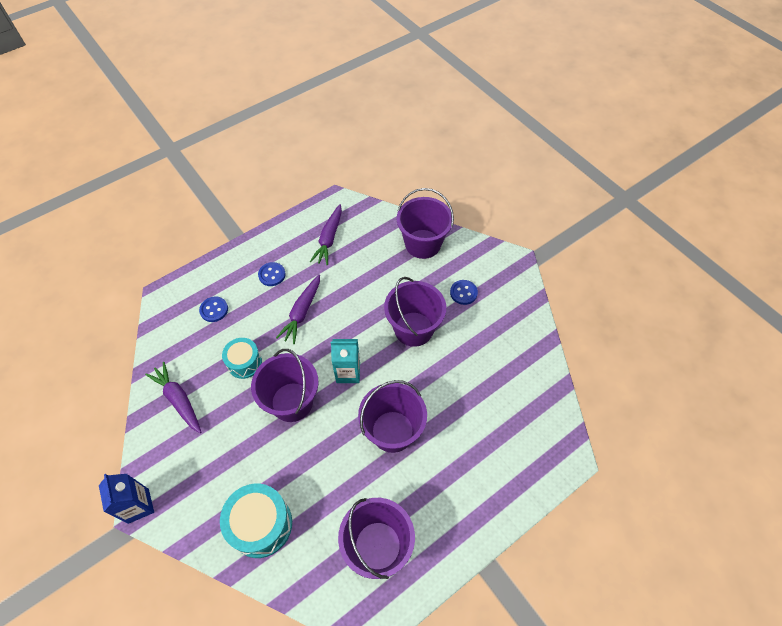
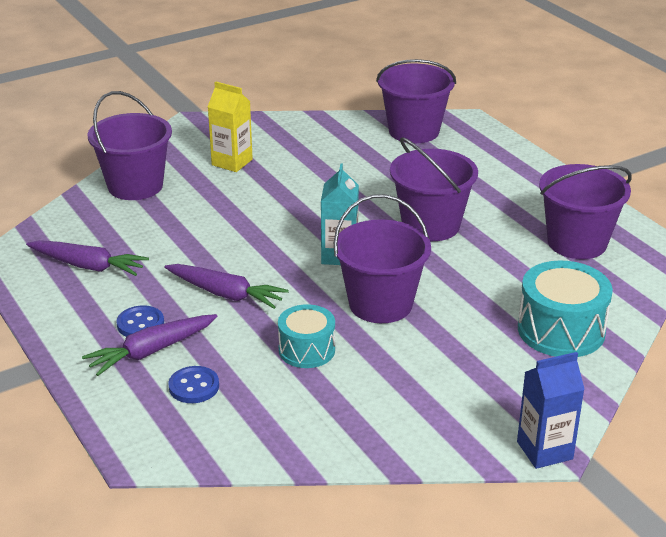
camera: 85 degrees left, 25 degrees down
purple carrot [145,362,201,433] -> purple carrot moved to [82,314,217,376]
purple bucket [384,277,446,347] -> purple bucket moved to [376,59,456,143]
blue button [450,280,478,305] -> yellow carton [208,81,253,172]

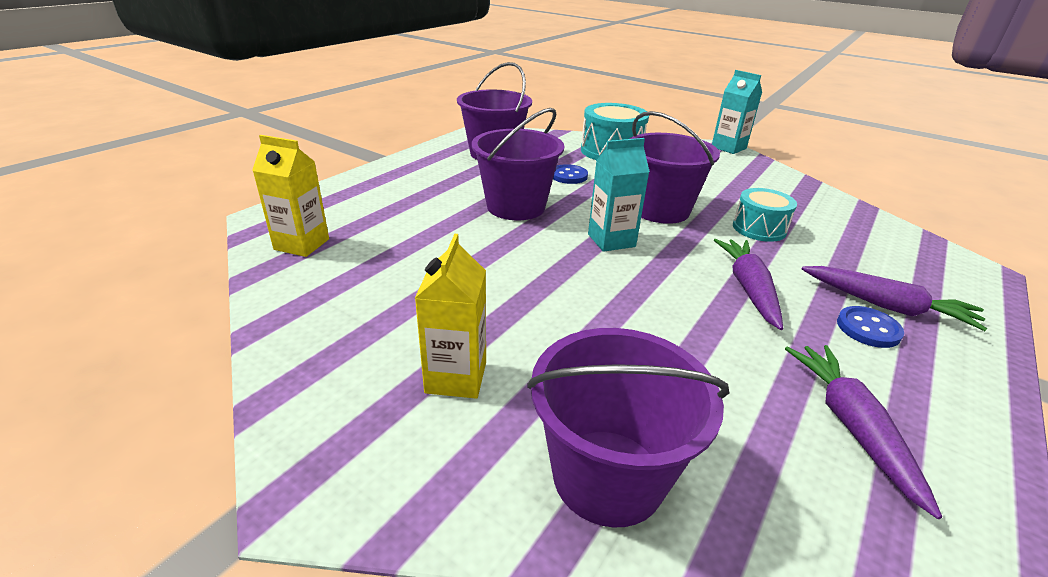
camera: 115 degrees left, 0 degrees up
blue button [168,366,219,403] -> blue button moved to [553,164,588,184]
purple bucket [376,59,456,143] -> yellow carton [252,135,329,257]
blue carton [517,352,585,469] -> turquoise carton [712,70,762,154]

